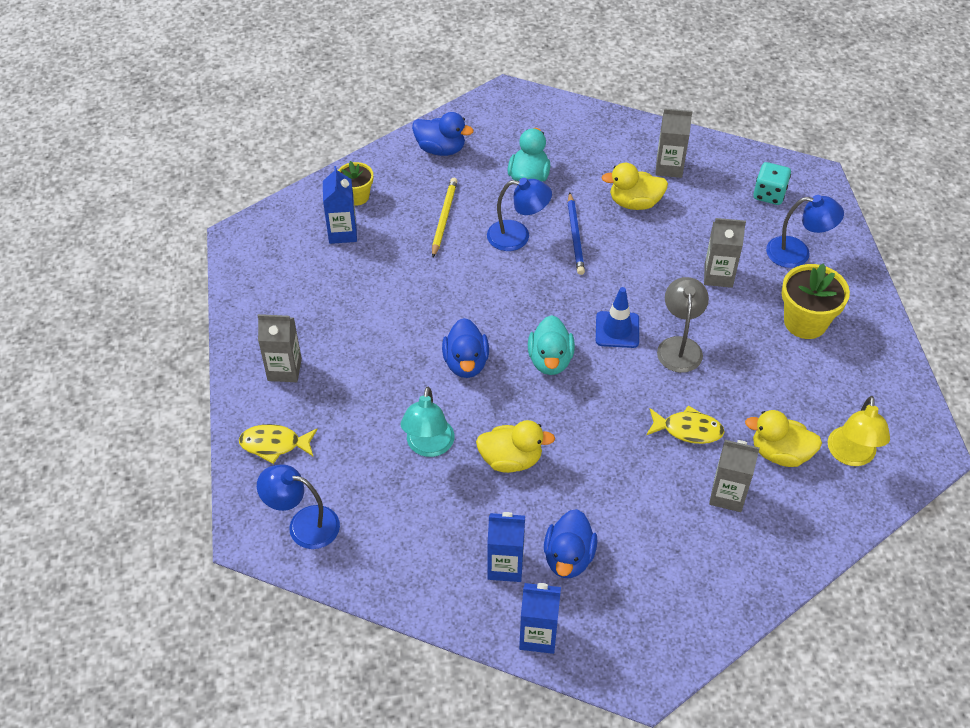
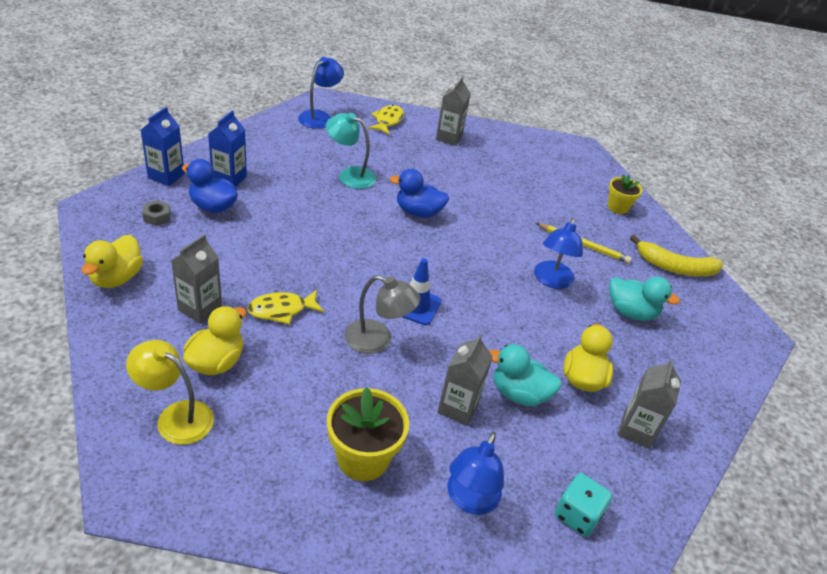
camera: 100 degrees right, 10 degrees down
blue carton [323,166,357,244] -> none
blue duck [412,112,474,156] -> yellow banana [630,235,723,277]
yellow duck [476,420,555,473] -> yellow duck moved to [82,235,143,288]
turquoise duck [528,315,575,375] -> turquoise duck moved to [489,344,562,406]
blue pencil [568,192,585,275] -> none
yellow fish [646,405,724,444] -> yellow fish turned 45 degrees clockwise [247,290,324,325]
none -> grey nut [142,200,171,226]

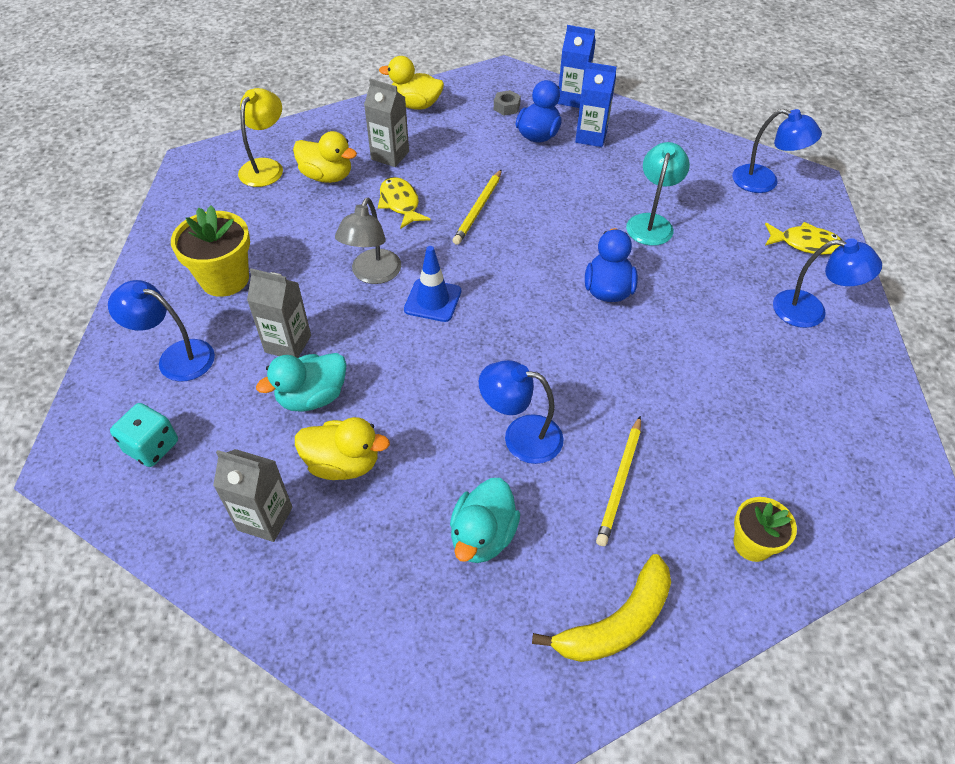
camera: 90 degrees right, 10 degrees up
grey carton [436,77,471,146] -> blue lamp [773,238,882,328]
turquoise duck [489,344,562,406] -> turquoise duck turned 135 degrees counterclockwise [256,353,347,411]
yellow banana [630,235,723,277] -> yellow banana turned 135 degrees counterclockwise [532,554,671,662]
none -> yellow pencil [453,169,502,245]

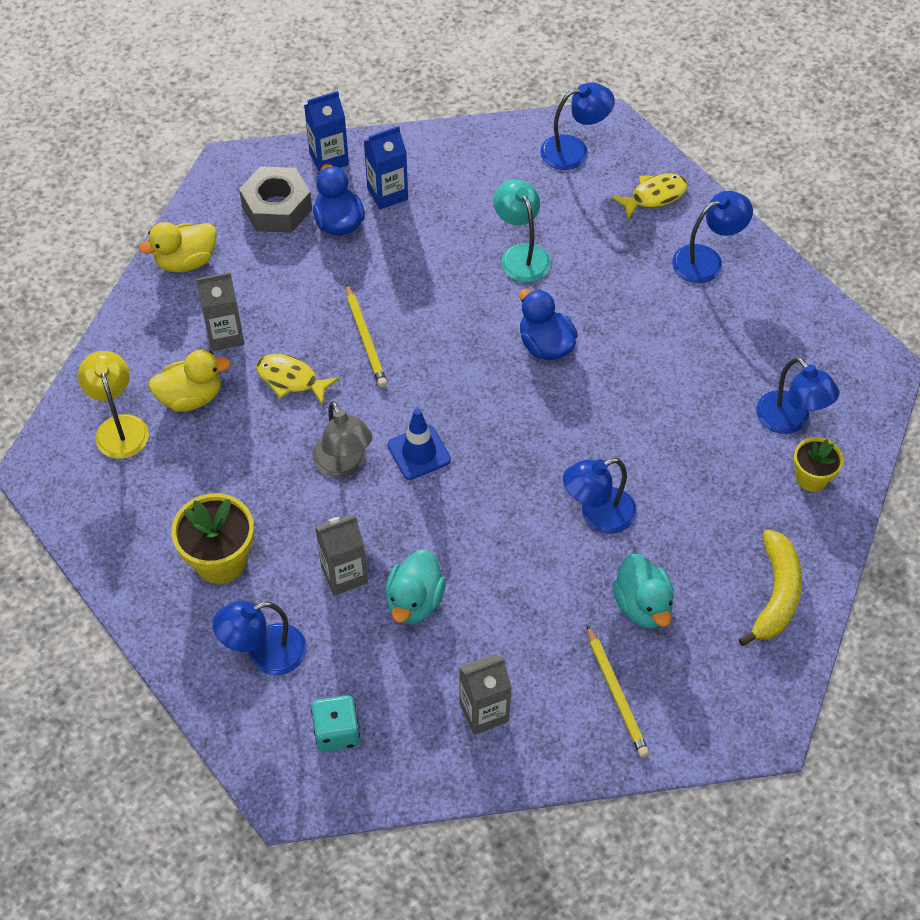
camera: 40 degrees left, 5 degrees up
yellow duck [295,417,390,480] -> none
grey nut [494,90,521,116] -> grey nut [239,166,312,233], size x2.11
yellow pencil [596,416,641,546] -> yellow pencil moved to [587,625,649,758]
none -> blue lamp [756,357,839,434]

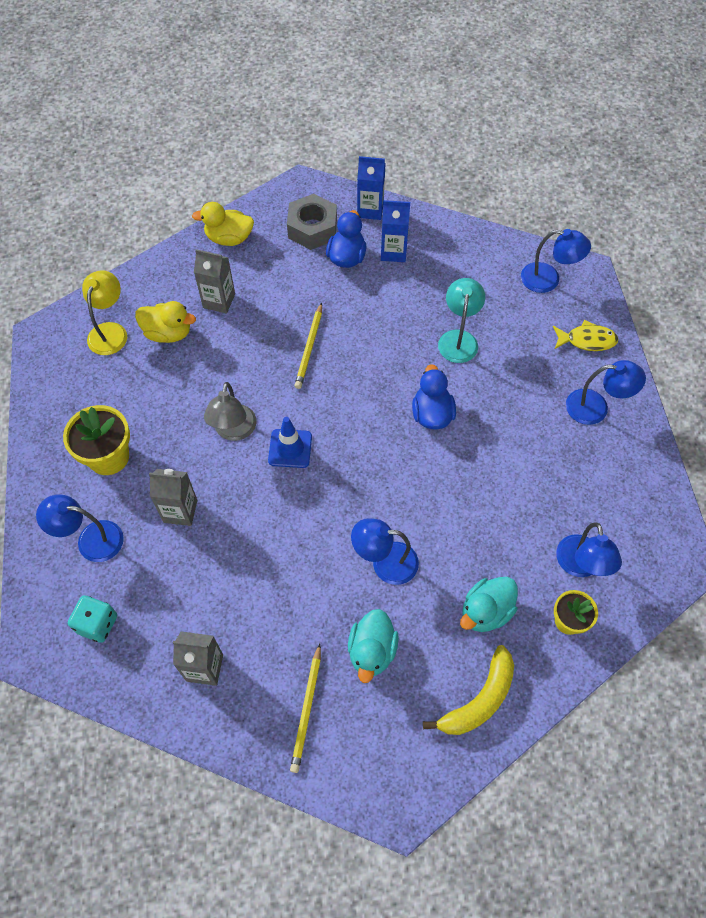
camera: 30 degrees right, 5 degrees up
yellow fish [256,354,339,405] -> none
turquoise duck [385,550,446,624] -> turquoise duck moved to [460,577,518,632]

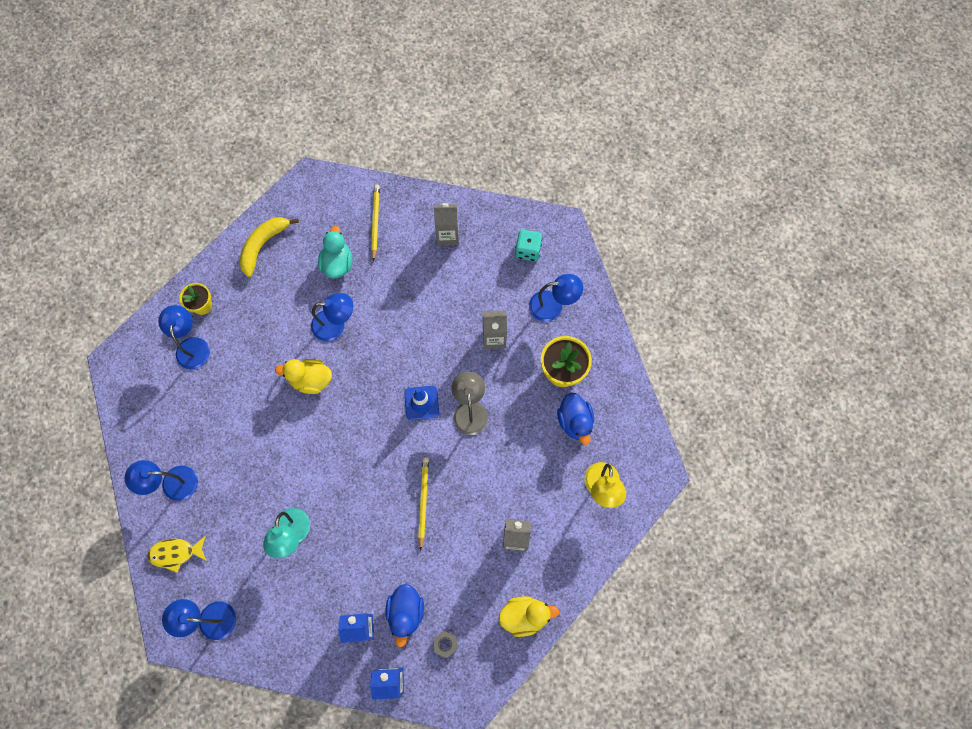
camera: 170 degrees right, 10 degrees up
yellow duck [135,301,196,343] -> yellow duck moved to [275,359,332,394]
grey nut [287,194,337,250] -> grey nut [433,631,457,658], size x0.47
blue duck [412,364,456,430] -> blue duck moved to [557,392,594,445]
turquoise duck [460,577,518,632] -> none

